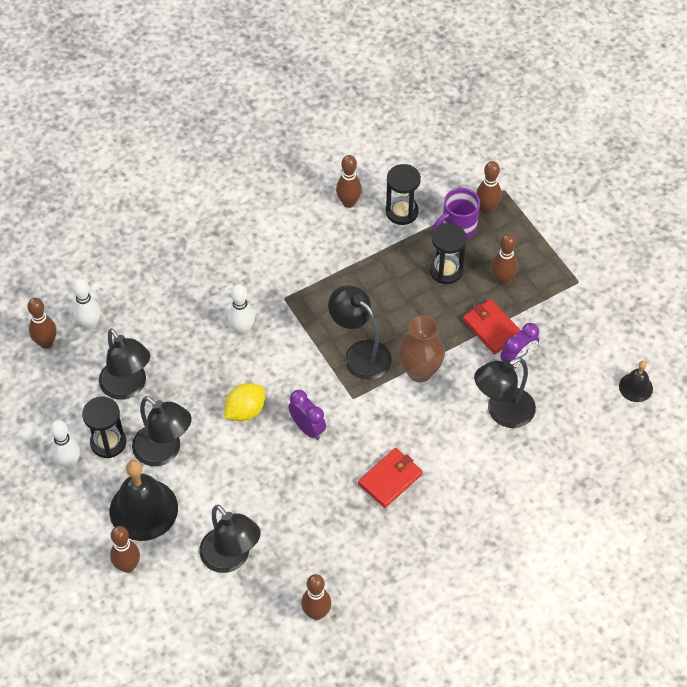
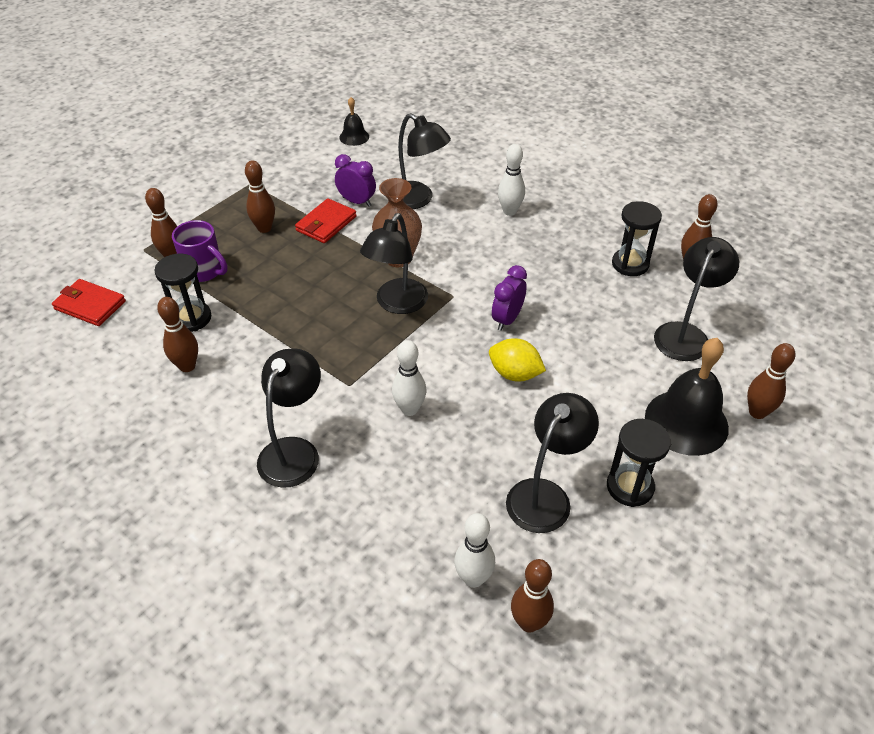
camera: 110 degrees left, 10 degrees down
white bowling pin [50,420,80,469] -> white bowling pin moved to [498,144,525,216]
black lamp [132,396,192,466] -> black lamp moved to [257,348,321,488]
red wallet [358,448,423,508] -> red wallet moved to [52,279,126,326]
black hourglass [430,223,467,284] -> black hourglass moved to [612,201,662,276]

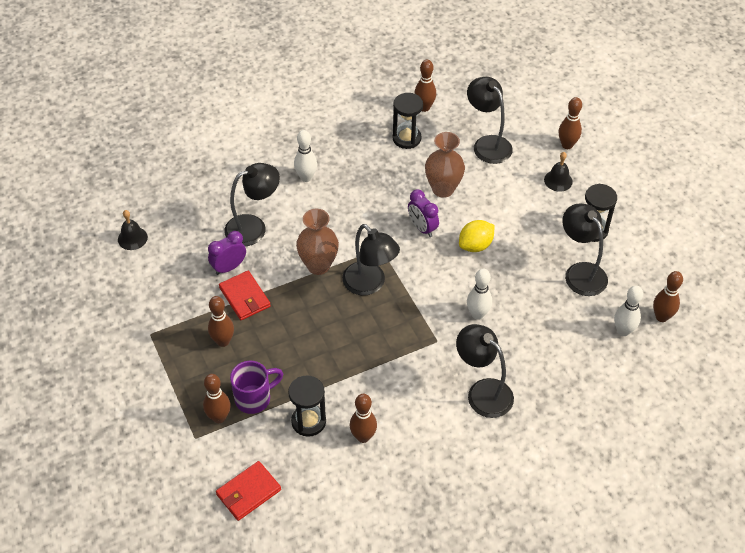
camera: 65 degrees left, 5 degrees up
black bell [645,338,729,456] -> black bell [544,152,573,192], size x0.52
none -> brown vase [425,132,465,198]

